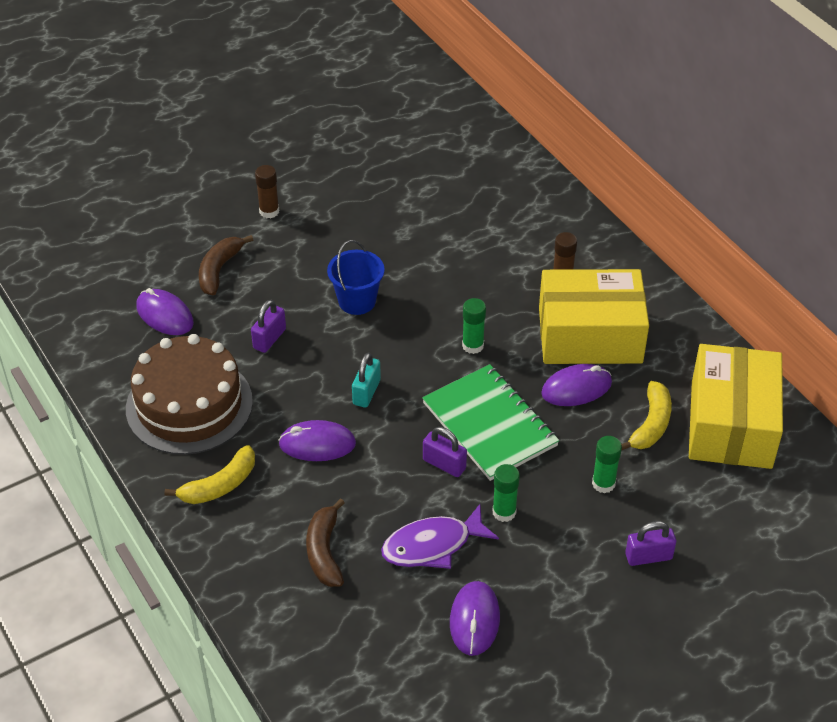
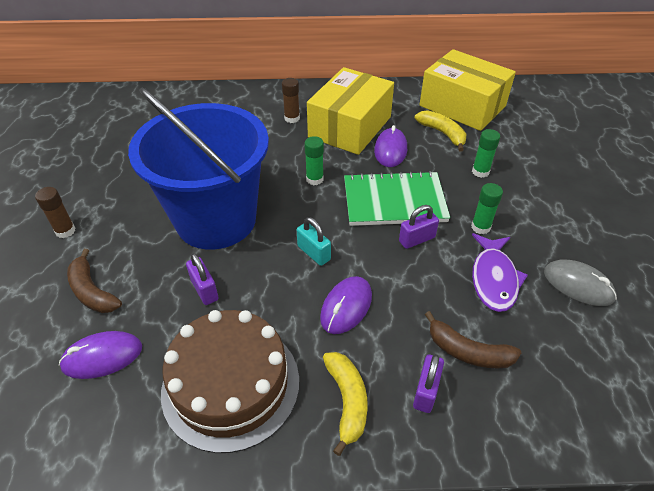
camera: 60 degrees left, 0 degrees up
blue bucket [327,240,385,315] -> blue bucket [128,88,269,250], size x2.39
purple mouse [450,581,500,656] -> grey mouse [544,260,617,306]
purple padlock [625,521,676,566] -> purple padlock moved to [413,354,444,413]

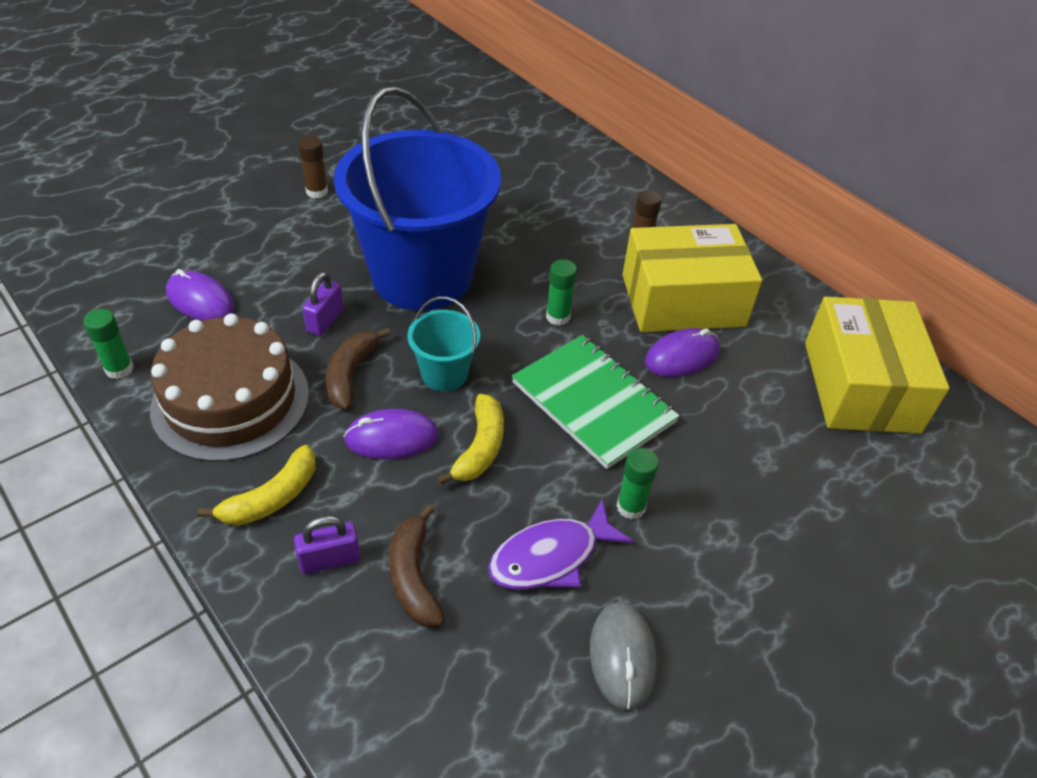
camera: 50 degrees right, 0 degrees up
brown banana [67,249,122,313] -> brown banana moved to [326,328,391,410]
turquoise padlock [297,217,331,266] -> turquoise bucket [407,296,480,391]
purple padlock [399,205,439,249] -> none
yellow banana [415,110,466,152] -> yellow banana moved to [437,394,504,485]
green glue stick [472,129,500,178] -> green glue stick moved to [83,309,134,379]

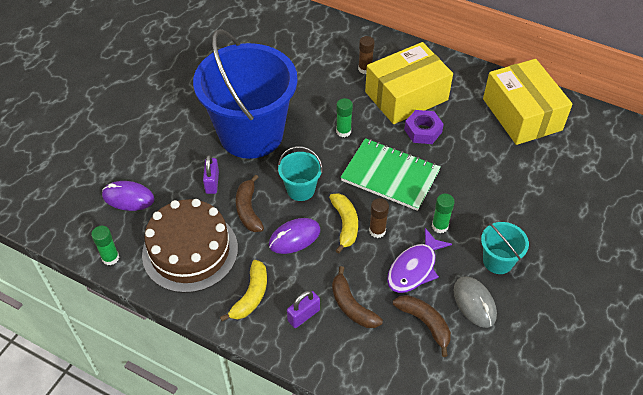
camera: 20 degrees left, 5 degrees up
brown glue stick [298,136,328,198] -> brown glue stick moved to [369,198,389,238]
purple mouse [645,328,720,377] -> purple nut [404,110,444,144]
none -> brown banana [393,295,451,357]
none -> turquoise bucket [481,222,529,274]

